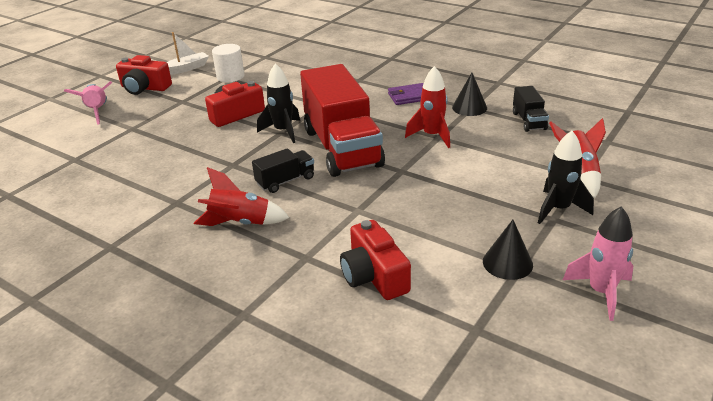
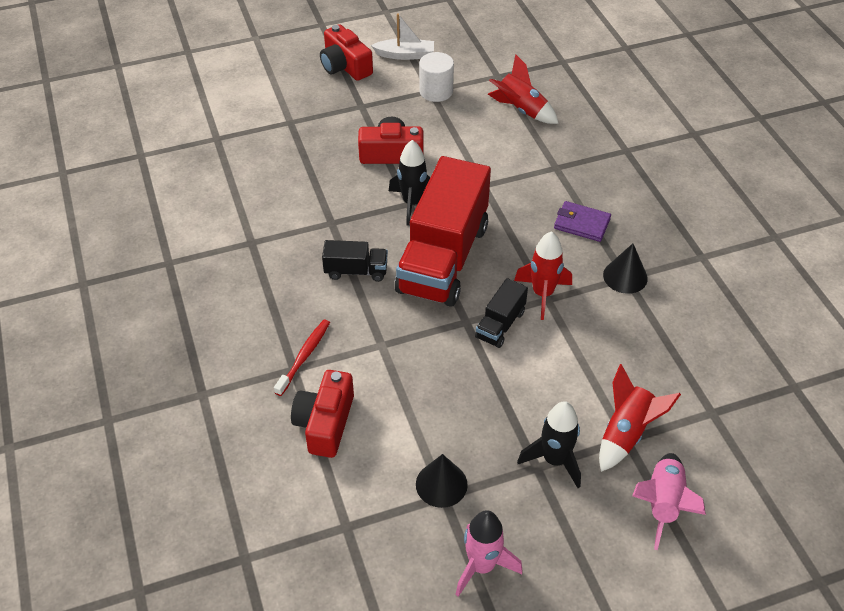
camera: 35 degrees right, 15 degrees up
pink rocket [64,81,112,125] -> pink rocket moved to [632,453,706,550]
red rocket [194,167,290,226] -> red rocket moved to [488,54,559,124]
black truck [513,86,549,132] -> black truck moved to [475,278,528,348]
none -> red toothbrush [274,319,330,396]

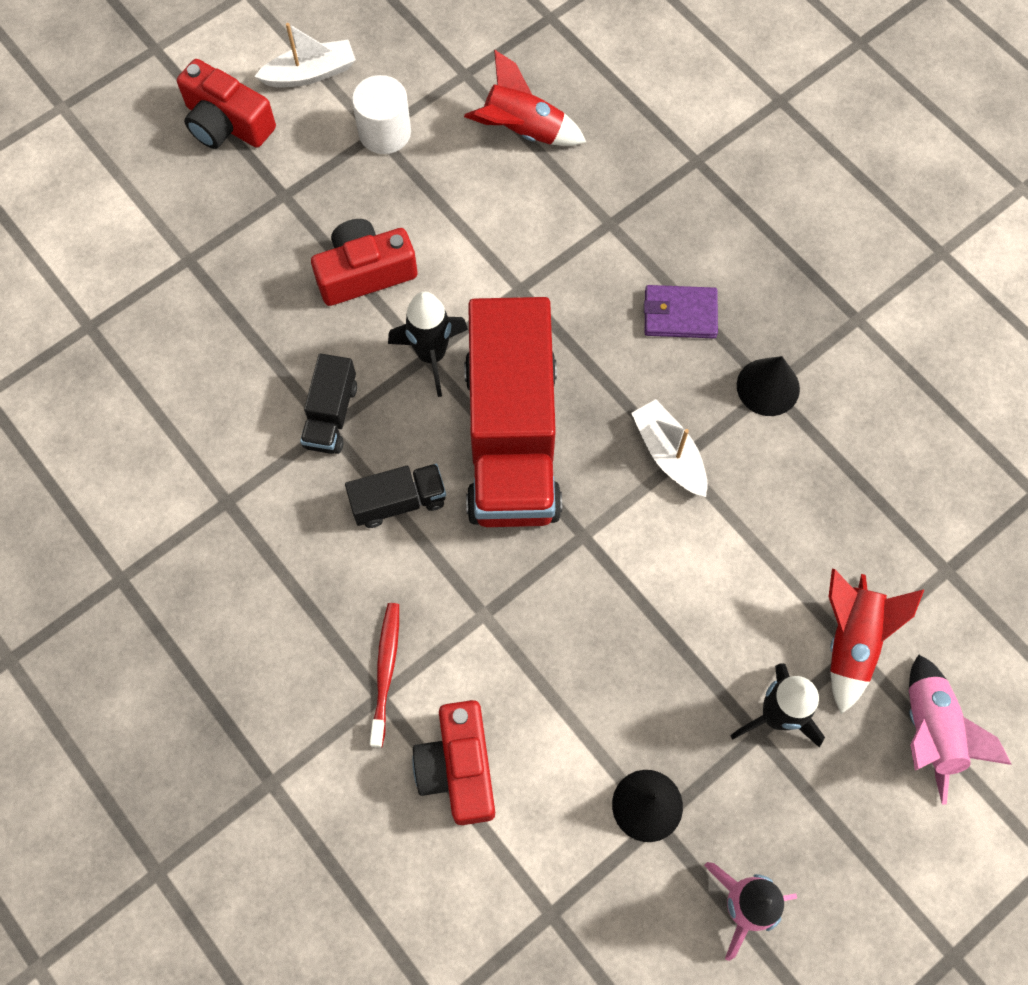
camera: 20 degrees left, 20 degrees up
black truck [475,278,528,348] -> black truck moved to [300,353,357,454]
red rocket [514,231,572,320] -> white boat [631,399,708,497]

